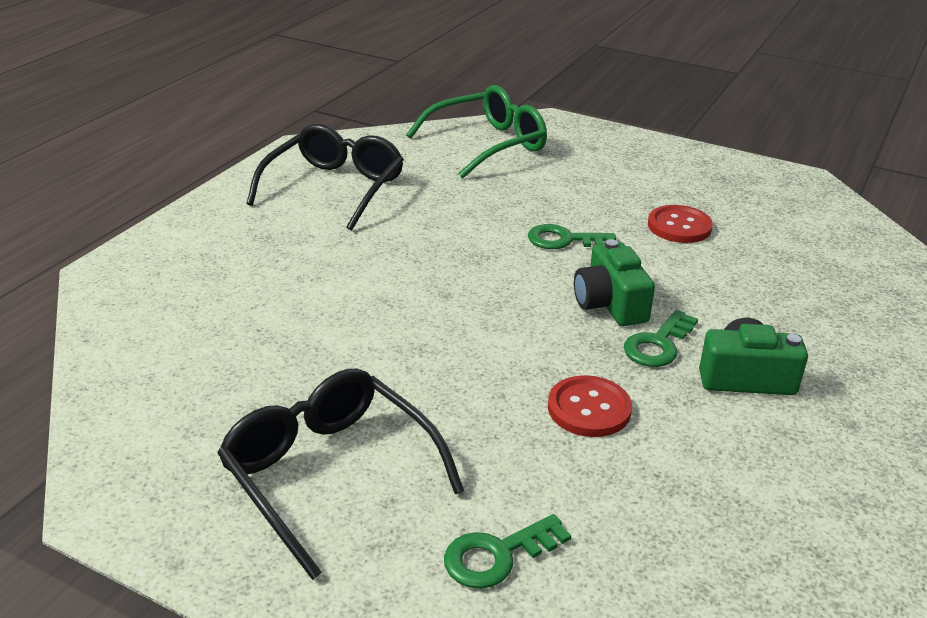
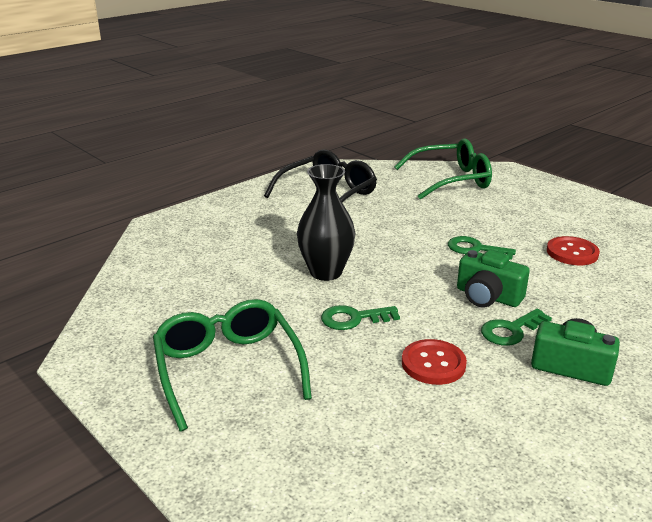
camera: 20 degrees right, 5 degrees down
black glasses [217,368,464,580] -> green glasses [153,299,312,432]
green key [444,514,571,589] -> green key moved to [321,305,400,330]
green camera [574,239,655,326] -> green camera turned 60 degrees counterclockwise [457,250,530,307]
none -> black vase [297,164,356,281]

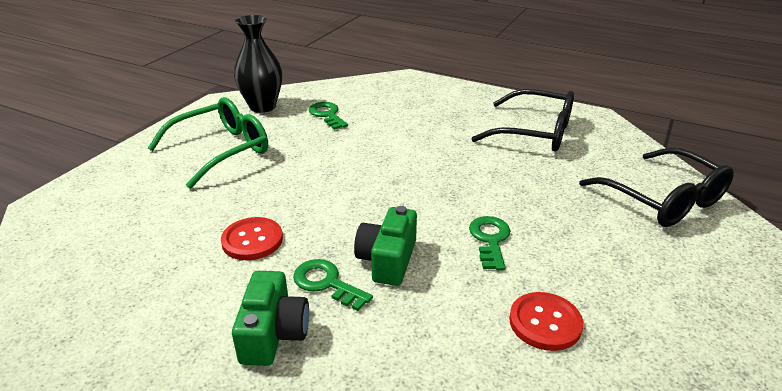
camera: 70 degrees right, 5 degrees up
black vase [297,164,356,281] -> black vase moved to [234,15,282,113]
green key [321,305,400,330] -> green key moved to [309,102,348,130]
green glasses [394,138,492,200] -> black glasses [579,148,734,227]

